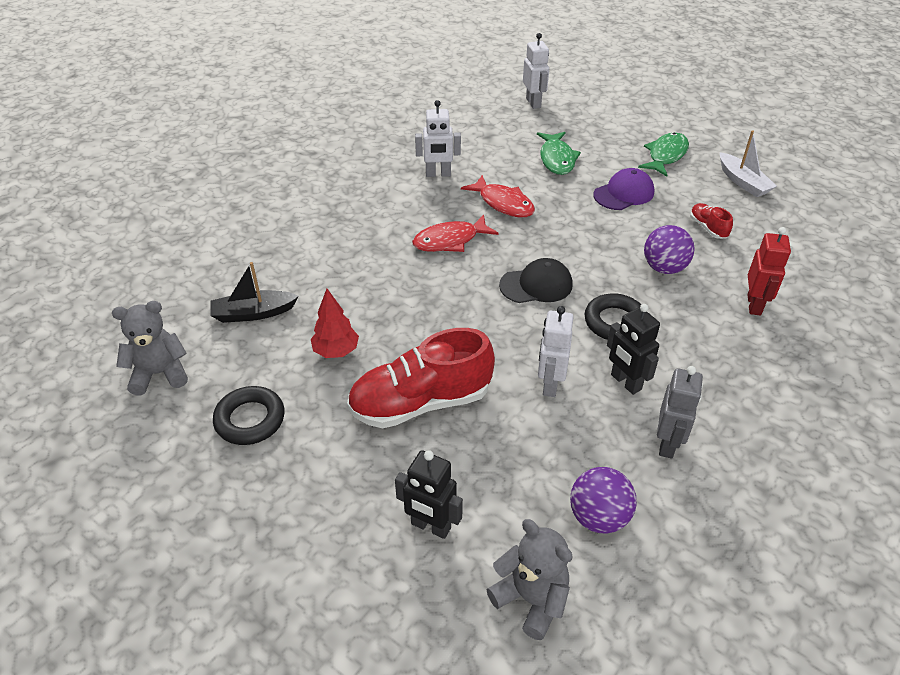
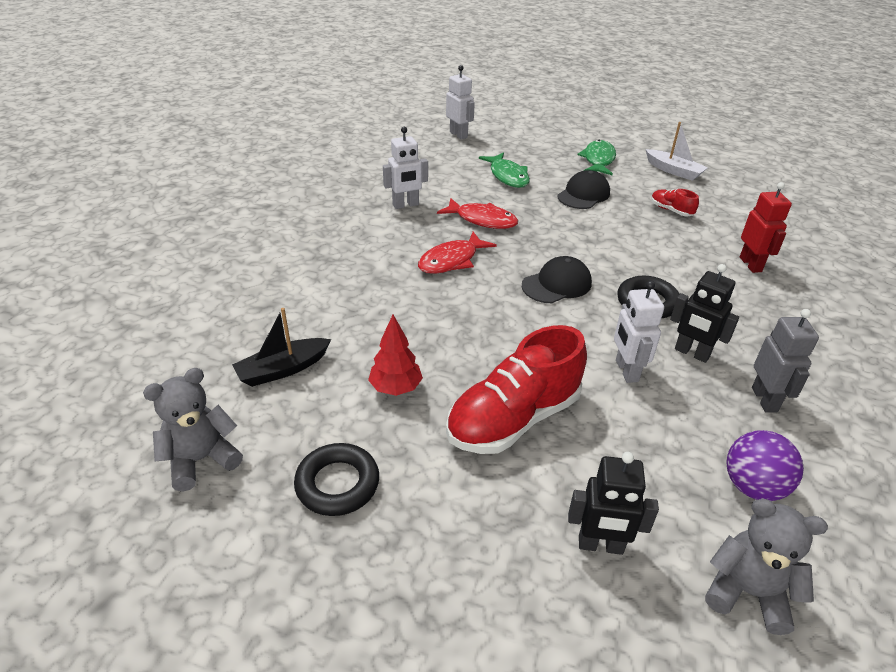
camera: 20 degrees left, 5 degrees down
purple cap [593,168,654,210] -> black cap [557,170,610,209]
purple ball [644,225,695,274] -> none

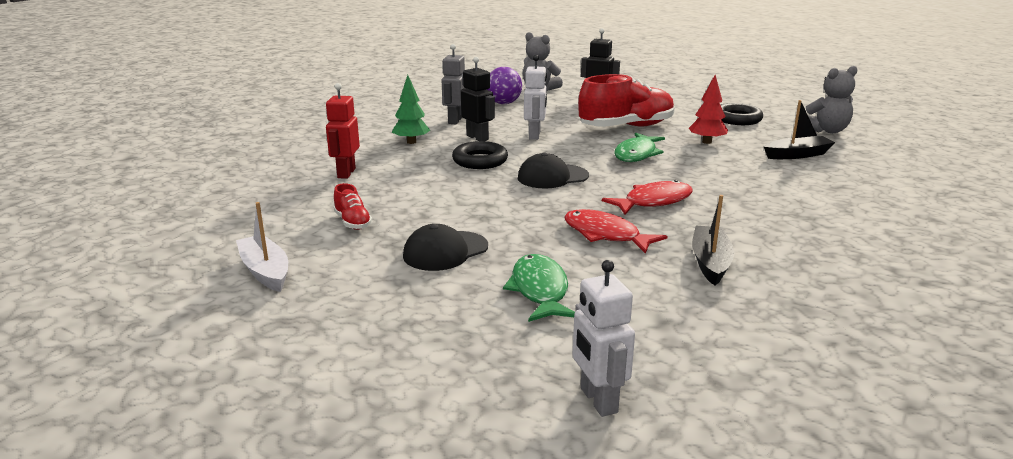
camera: 165 degrees left, 15 degrees down
white robot [383,127,428,209] -> black boat [692,195,734,285]
green fish [577,140,616,175] -> green fish moved to [614,133,665,162]
none -> green tree [392,75,430,144]

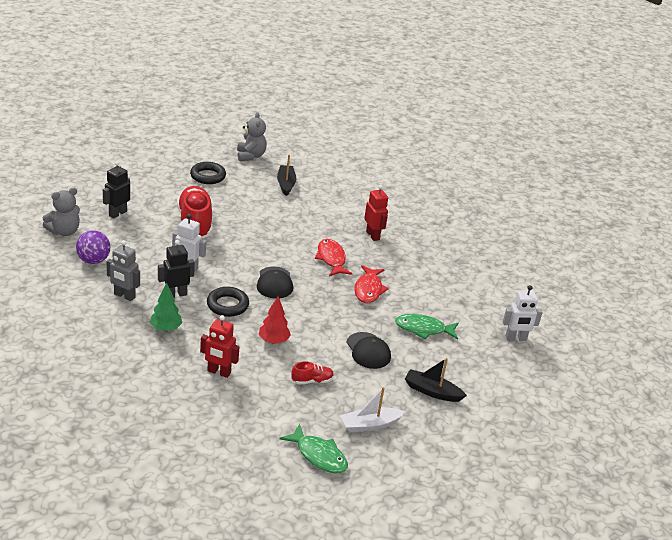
camera: 80 degrees left, 10 degrees up
red fish [564,209,667,254] -> red fish turned 45 degrees counterclockwise [354,265,389,303]
green fish [614,133,665,162] -> green fish moved to [280,424,348,473]
red tree [689,75,728,144] -> red tree moved to [259,296,291,344]
black boat [692,195,734,285] -> black boat moved to [405,358,467,402]
none -> red robot [364,185,388,241]

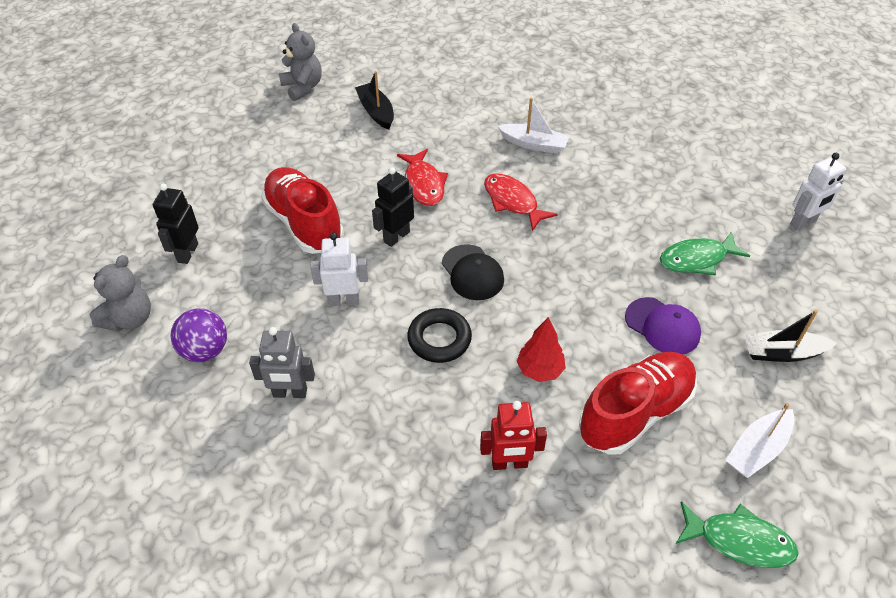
camera: 20 degrees left, 15 degrees up
green tree [150,283,182,331] -> none
black robot [158,240,195,298] -> black robot moved to [372,167,414,247]
black ring [190,162,226,184] -> none
red shoe [291,361,334,384] -> red shoe [579,352,697,455], size x2.24
black cap [346,332,391,369] -> purple cap [625,297,701,355]
red fish [354,265,389,303] -> red fish moved to [397,149,448,206]
red robot [364,185,388,241] -> white boat [498,98,570,154]

